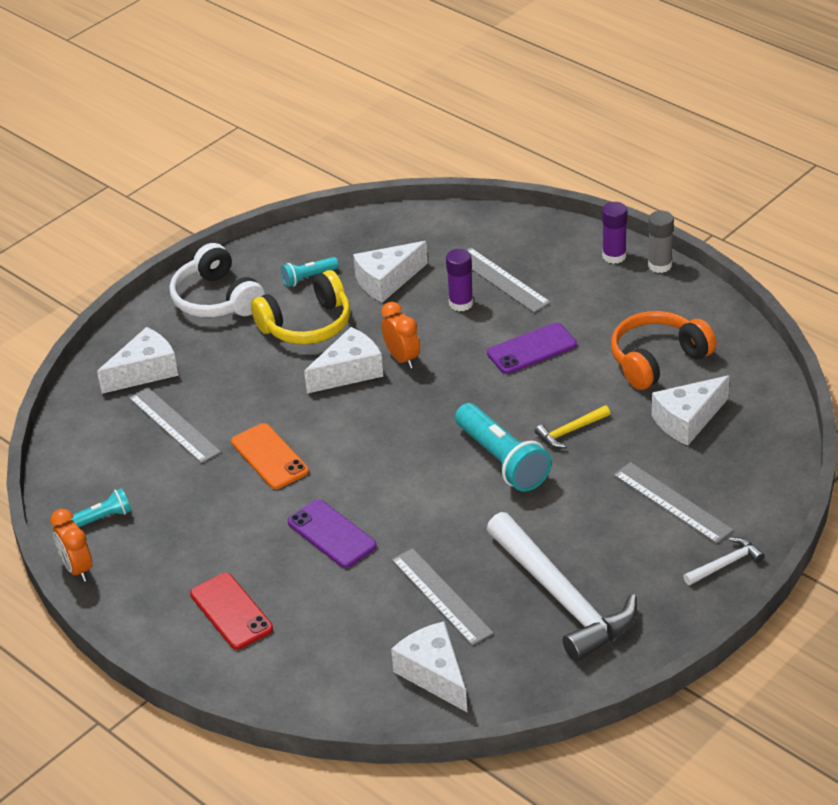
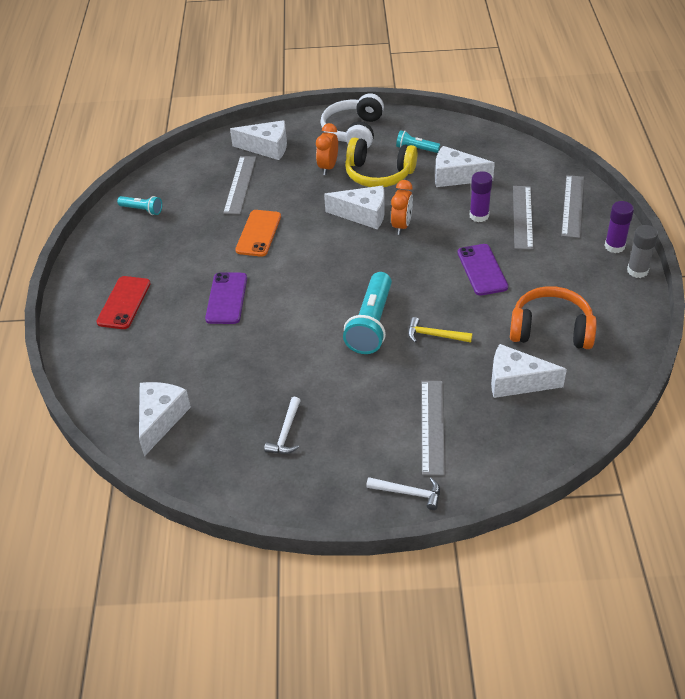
camera: 45 degrees right, 5 degrees up
orange clock [50,509,92,582] -> orange clock moved to [316,123,338,175]
grey ruler [391,548,494,646] -> grey ruler moved to [561,175,584,238]
purple phone [487,323,577,374] -> purple phone turned 60 degrees clockwise [457,244,508,296]
white hammer [487,512,637,662] -> white hammer [264,397,301,454], size x0.43

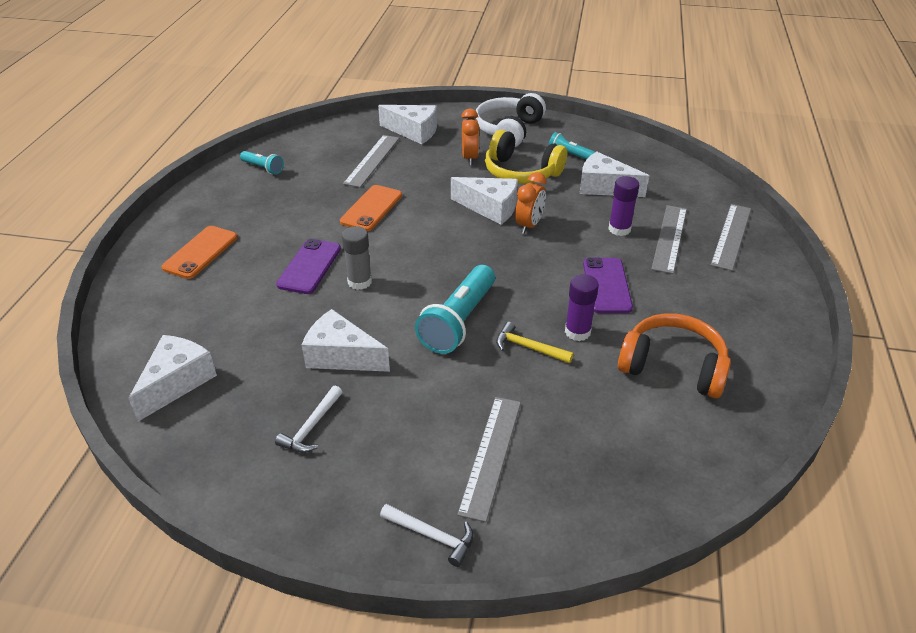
camera: 10 degrees right, 5 degrees down
red phone [96,276,151,329] -> orange phone [161,226,237,279]
orange clock [316,123,338,175] -> orange clock turned 150 degrees clockwise [461,108,480,165]
white cheese [491,344,567,398] -> white cheese moved to [302,309,390,372]
purple glue stick [604,201,634,253] -> purple glue stick moved to [565,274,599,341]
grey glue stick [627,225,658,278] -> grey glue stick moved to [342,226,372,290]

